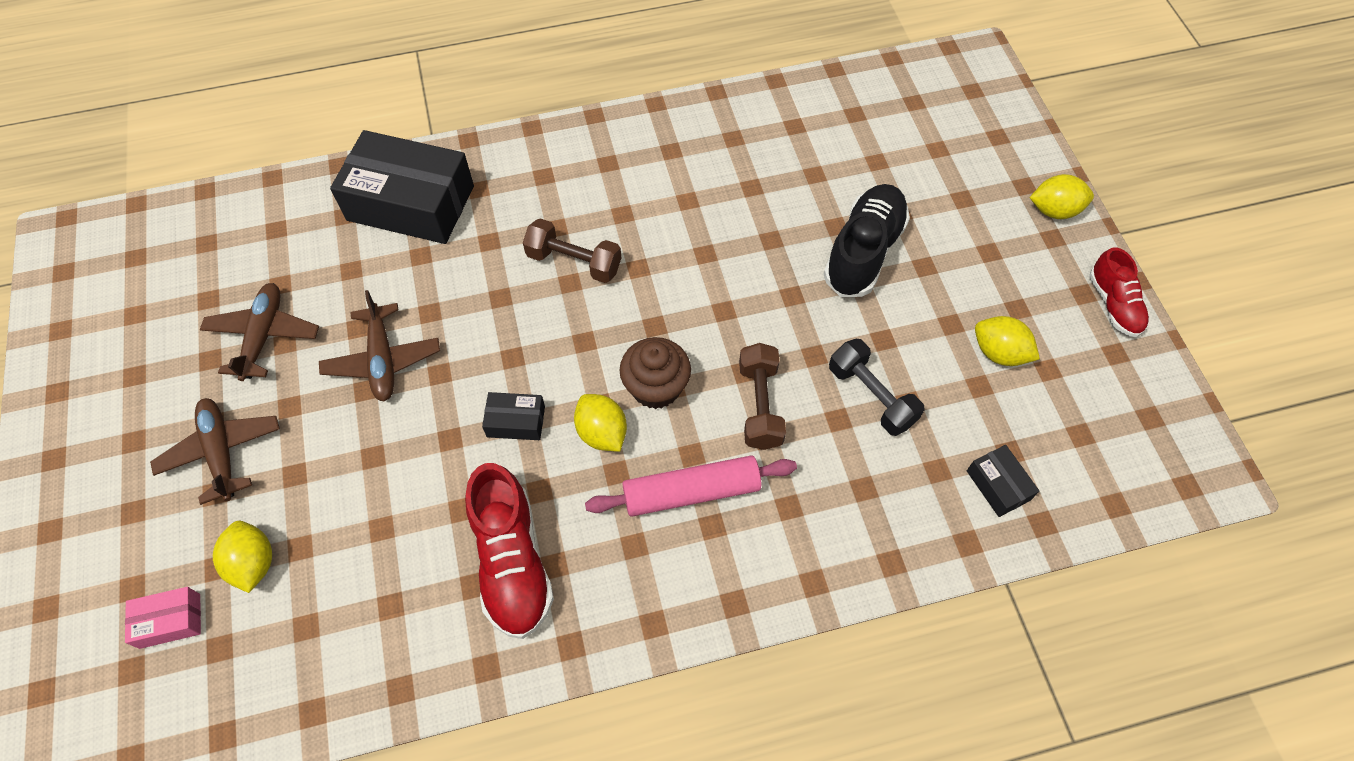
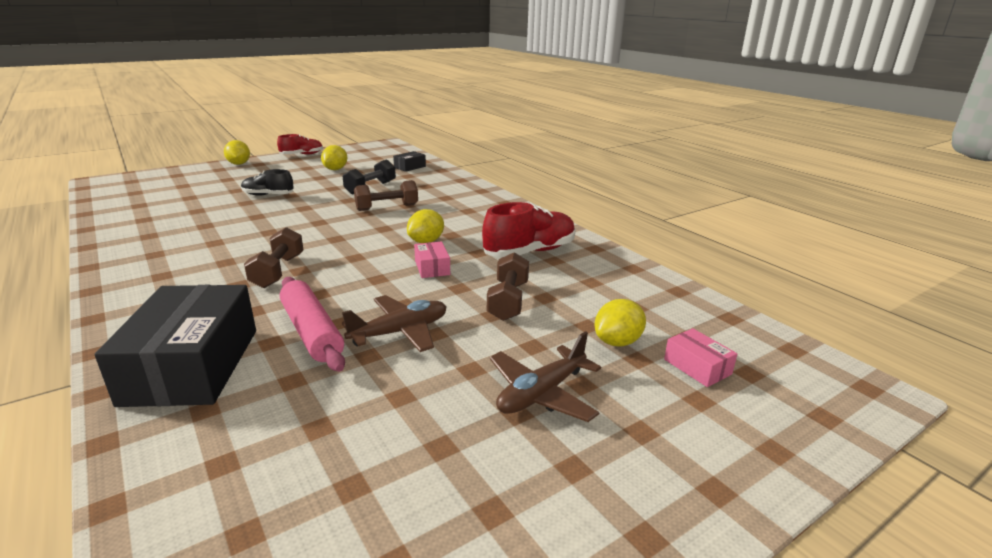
camera: 110 degrees left, 35 degrees down
brown plane [200,283,319,381] -> none
black box [482,392,545,440] -> pink box [414,241,450,278]
pink rolling pin [585,455,797,517] -> pink rolling pin moved to [280,277,345,372]
brown cupcake [619,337,691,409] -> none
black shoe [824,184,910,297] -> black shoe [241,169,294,196], size x0.62
none -> brown dumbbell [487,252,529,321]

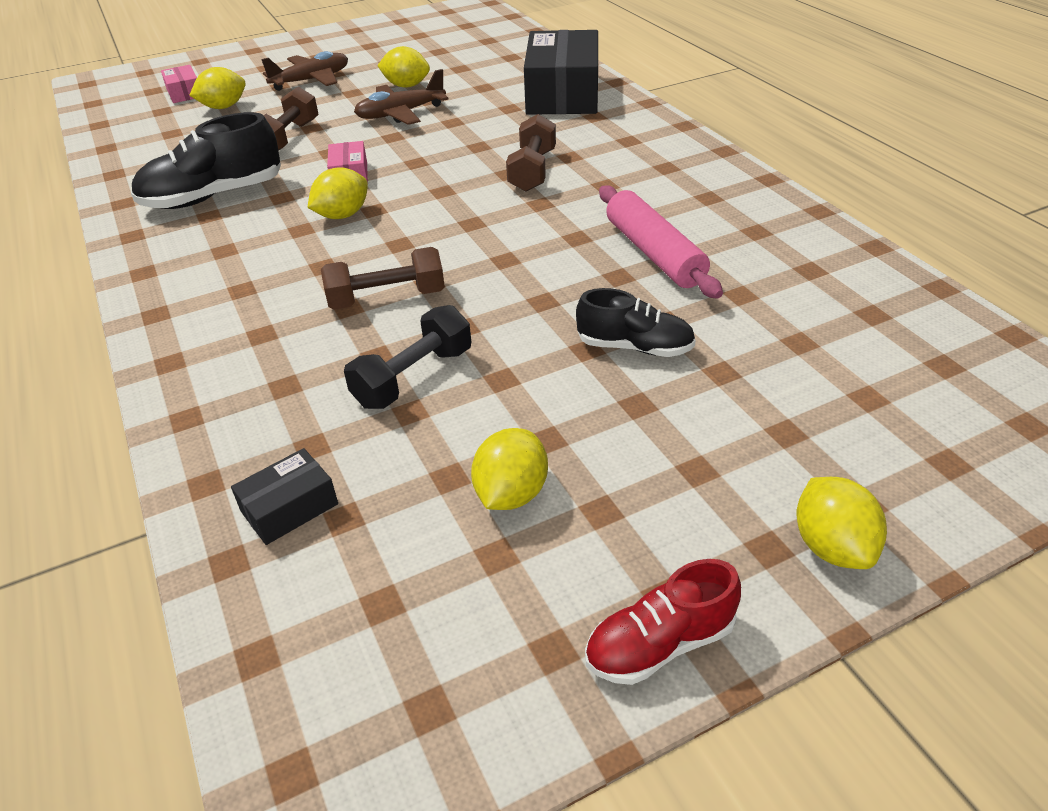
camera: 170 degrees left, 15 degrees up
pink rolling pin [280,277,345,372] -> pink rolling pin moved to [599,185,723,298]
red shoe [482,202,576,258] -> black shoe [131,112,281,209]
none -> yellow lemon [377,46,430,88]

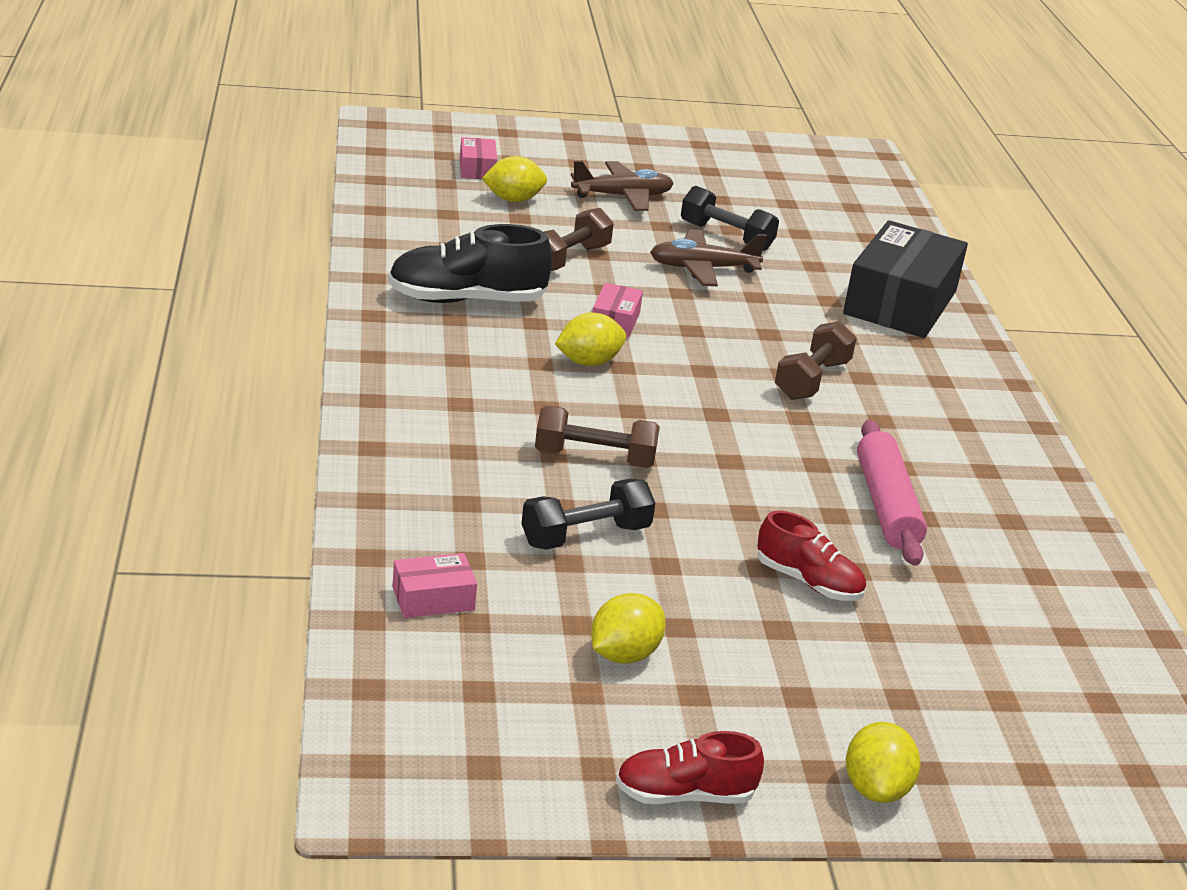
camera: 15 degrees right, 10 degrees down
black box [231,448,338,545] -> pink box [392,553,477,618]
yellow lemon [377,46,430,88] -> black dumbbell [681,186,779,251]
black shoe [576,288,696,357] -> red shoe [757,510,866,601]

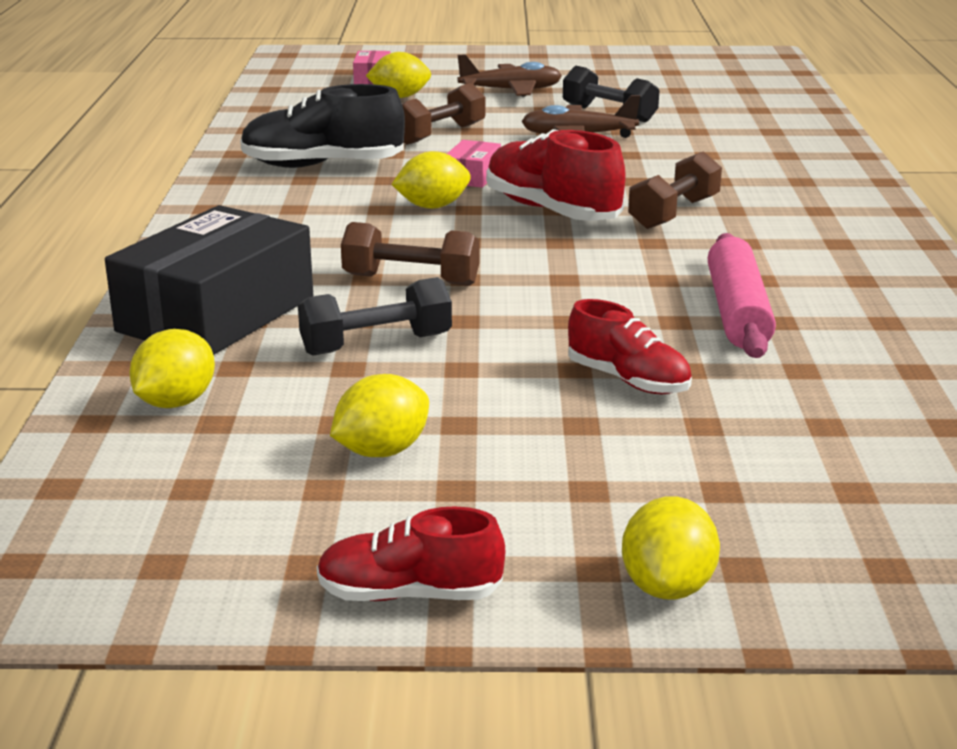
camera: 10 degrees right, 5 degrees down
pink box [392,553,477,618] -> yellow lemon [129,329,215,408]
black box [843,220,968,338] -> black box moved to [105,205,313,355]
none -> red shoe [486,129,626,221]

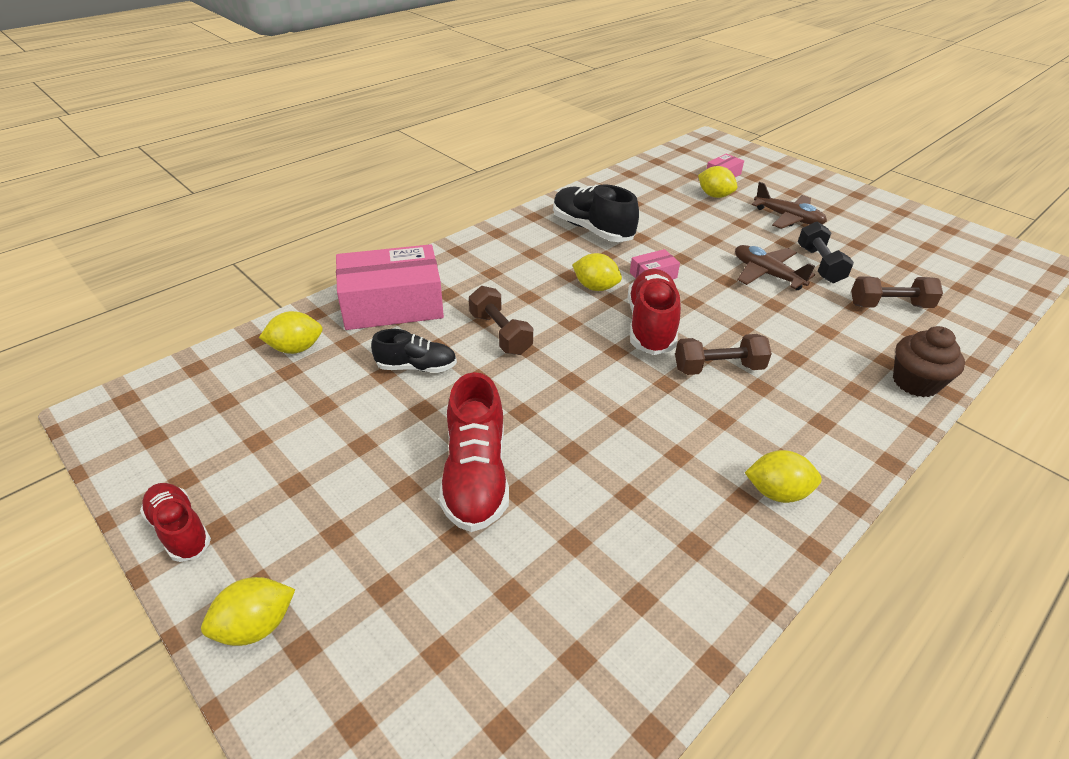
camera: 45 degrees right, 15 degrees up
black box [105,205,313,355] -> pink box [336,244,444,330]
black dumbbell [298,277,452,356] -> black shoe [371,329,457,373]
yellow lemon [330,374,429,457] -> yellow lemon moved to [745,450,822,503]
brown dumbbell [402,83,485,145] -> brown dumbbell moved to [851,277,943,308]
red shoe [568,299,692,394] -> red shoe [439,372,509,532], size x1.62
pink rolling pin [708,233,776,358] -> none
none -> brown cupcake [893,326,965,397]

